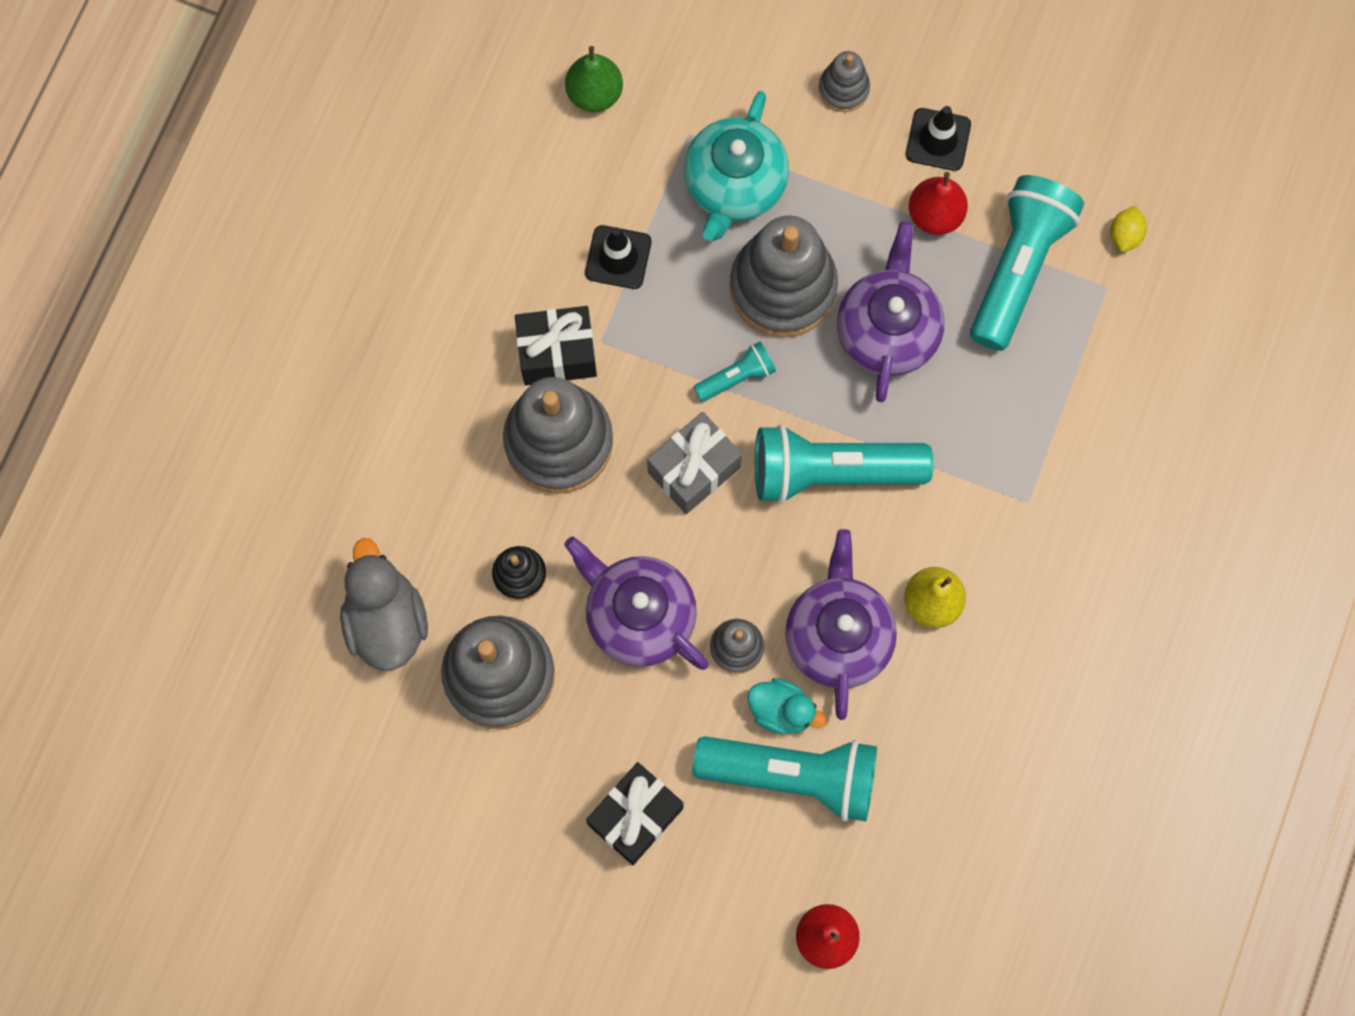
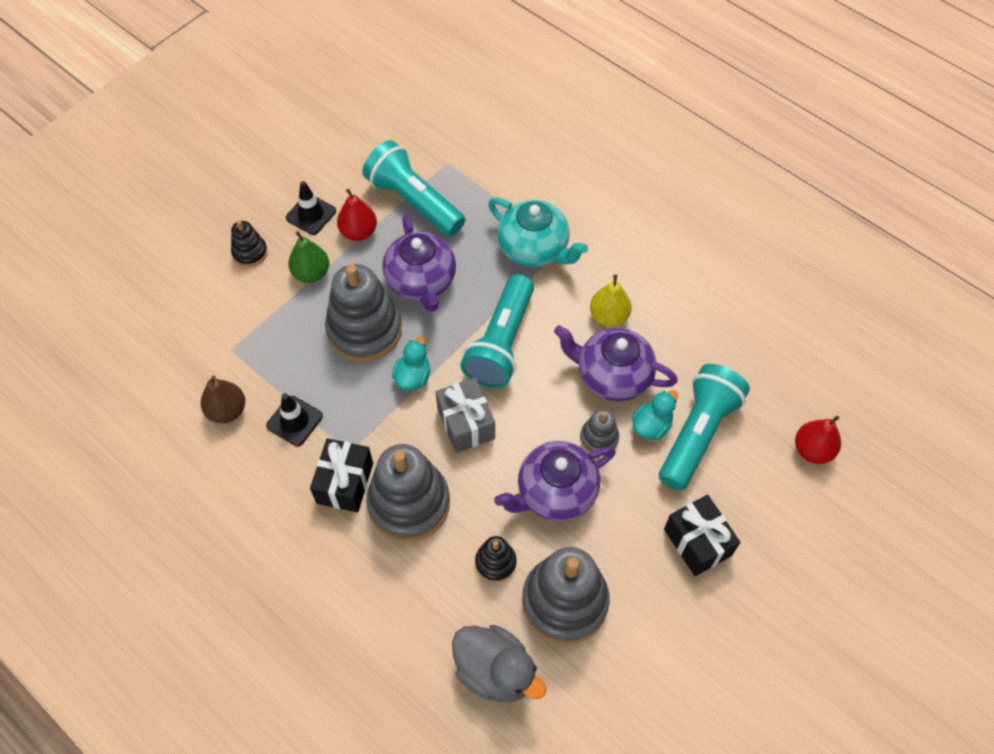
camera: 70 degrees left, 15 degrees down
grey duck [340,538,428,671] -> grey duck turned 150 degrees counterclockwise [452,625,546,702]
green pear [565,46,623,112] -> green pear moved to [288,231,329,283]
turquoise teapot [684,91,789,241] -> turquoise teapot moved to [488,197,588,267]
turquoise flashlight [694,342,776,402] -> turquoise duck [392,337,430,390]
grey stacking toy [819,51,870,112] -> black stacking toy [231,220,268,267]
purple teapot [837,221,945,402] -> purple teapot turned 135 degrees counterclockwise [382,216,456,312]
yellow lemon [1111,206,1147,252] -> none
none -> brown pear [201,375,245,424]

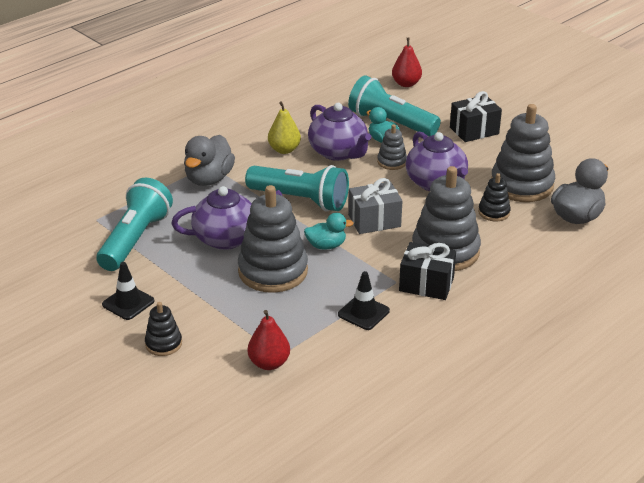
camera: 85 degrees left, 25 degrees down
brown pear [201,375,245,424] -> none
green pear [288,231,329,283] -> none
red pear [337,189,377,241] -> red pear moved to [248,310,290,370]
turquoise flashlight [362,140,465,236] -> turquoise flashlight turned 150 degrees clockwise [96,177,173,271]
turquoise duck [392,337,430,390] -> turquoise duck turned 150 degrees clockwise [304,213,354,250]
turquoise teapot [488,197,588,267] -> grey duck [184,135,235,186]
purple teapot [554,325,678,401] -> purple teapot turned 60 degrees counterclockwise [308,103,371,161]

